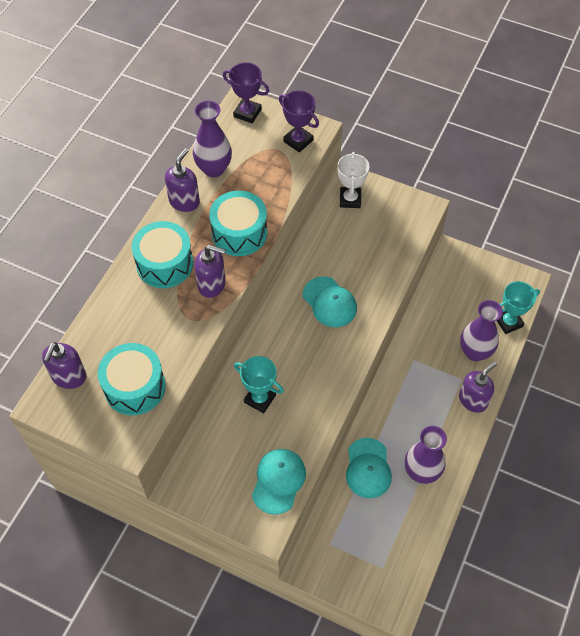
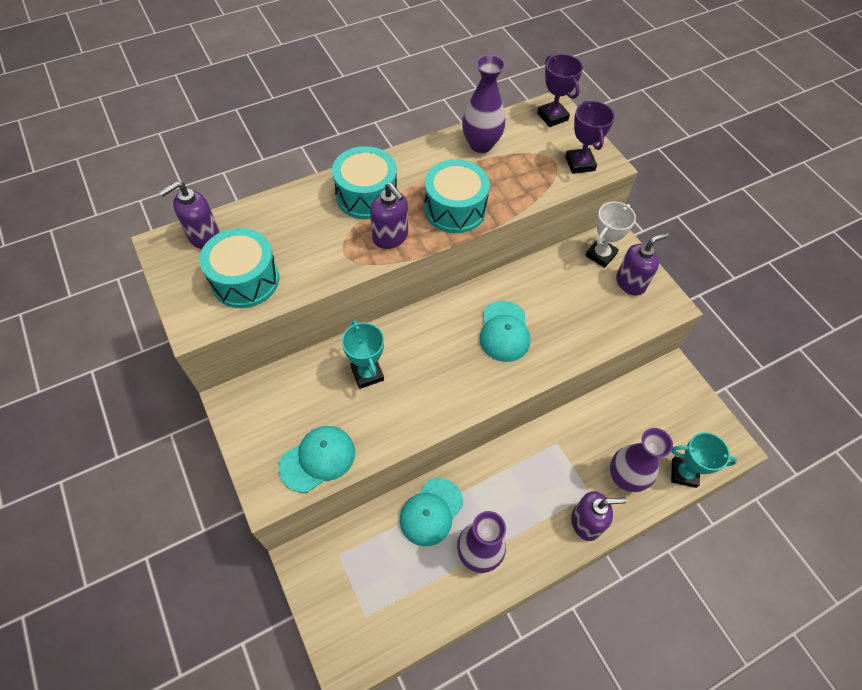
camera: 35 degrees right, 0 degrees up
purple soap dispenser [165,148,200,212] -> purple soap dispenser moved to [616,233,669,296]

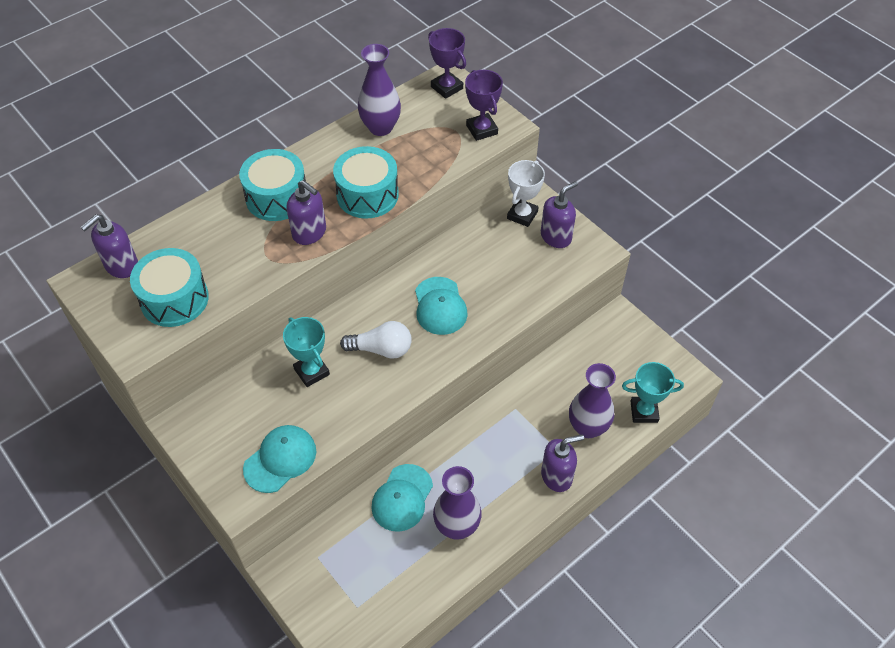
camera: 10 degrees left, 5 degrees down
none -> white light bulb [340,321,412,359]

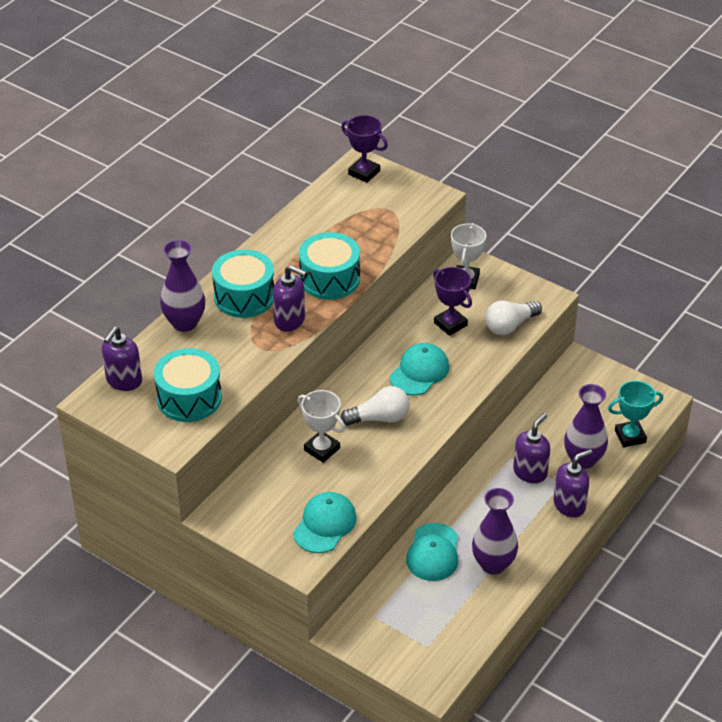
camera: 15 degrees left, 10 degrees down
turquoise trophy [283,317,330,387] -> white trophy [298,390,345,463]
purple vase [358,44,401,136] -> purple vase moved to [160,240,205,332]
turquoise cap [415,277,468,335] -> turquoise cap turned 120 degrees counterclockwise [390,343,449,396]
purple trophy [465,70,503,141] -> purple trophy moved to [433,267,472,336]
purple soap dispenser [541,181,578,248] -> purple soap dispenser moved to [513,413,550,483]
none -> white light bulb [485,301,542,335]

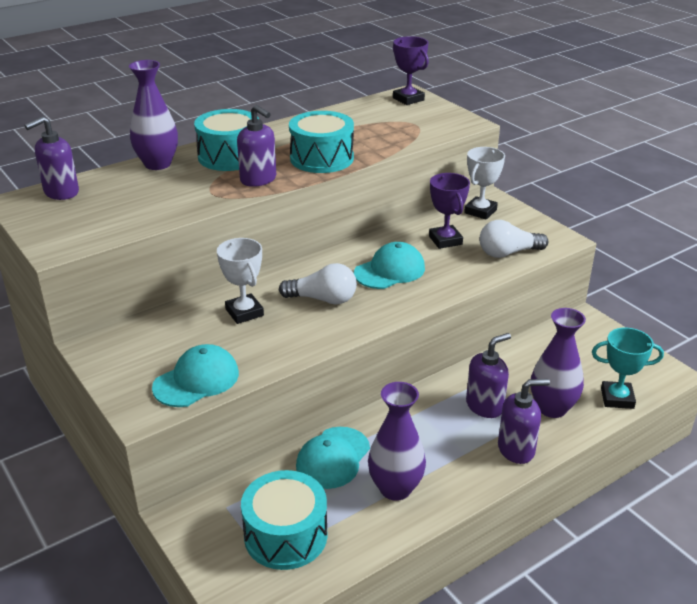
camera: 20 degrees right, 10 degrees down
turquoise drum [154,348,222,422] -> turquoise drum moved to [241,470,327,570]

